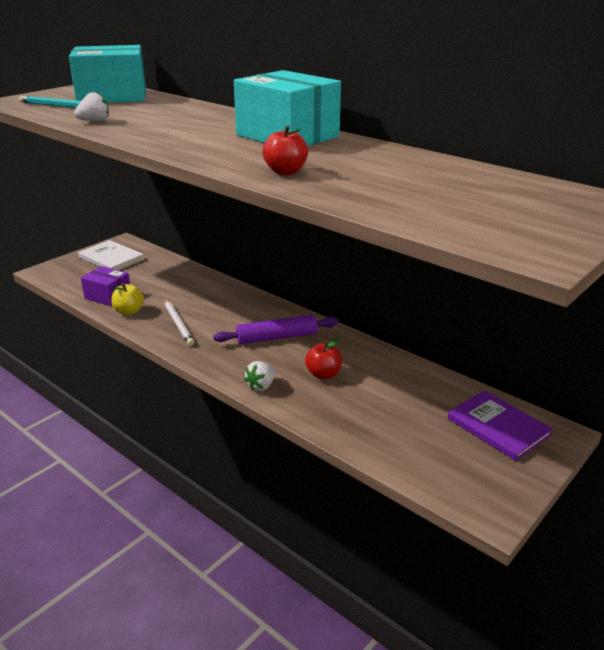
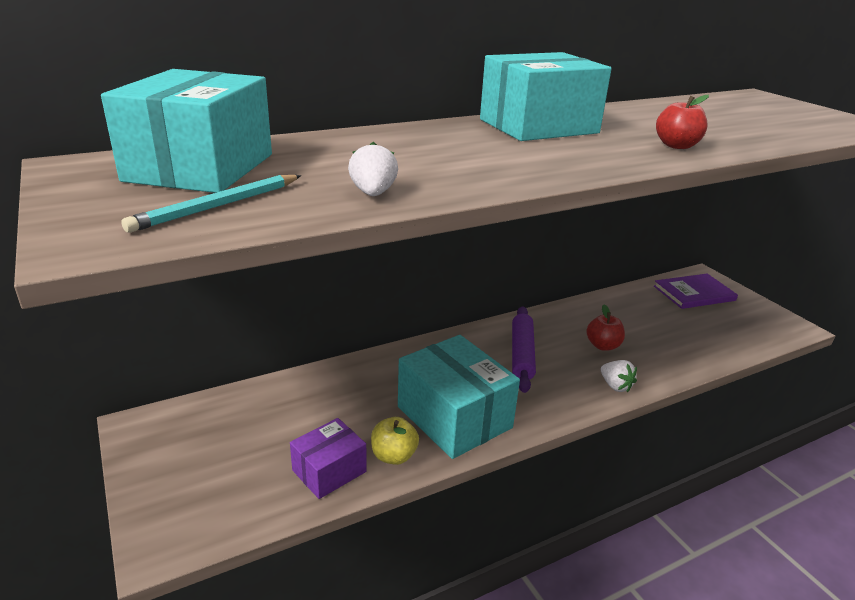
camera: 70 degrees left, 0 degrees up
white book [78,240,144,270] -> none
white pencil [164,299,194,346] -> turquoise box [398,335,520,459]

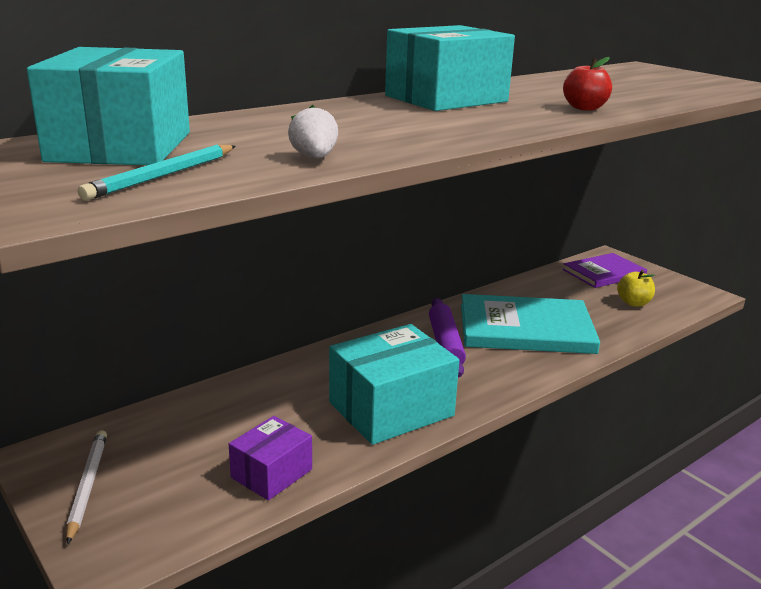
camera: 10 degrees left, 5 degrees down
yellow apple [371,417,419,465] -> yellow apple moved to [617,270,655,307]
turquoise box [398,335,520,459] -> turquoise box turned 75 degrees counterclockwise [329,324,459,445]
red apple [586,304,625,351] -> turquoise book [461,294,600,354]
white strawberry [601,360,637,393] -> none
none -> white pencil [66,430,107,545]

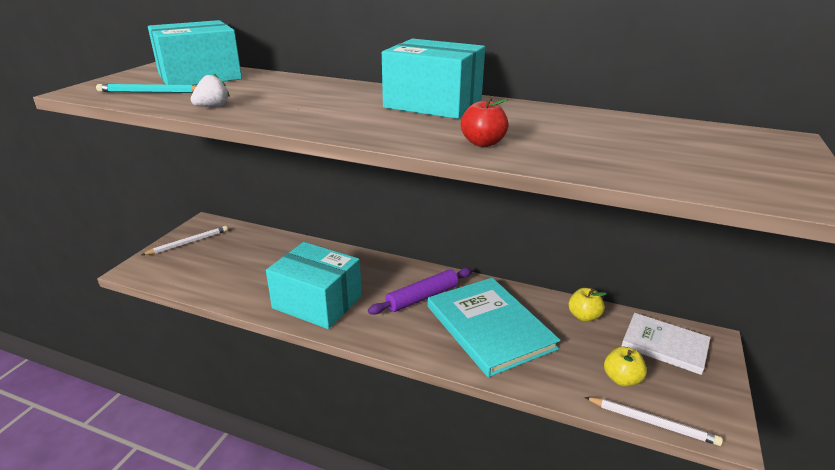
camera: 60 degrees right, 5 degrees up
purple box [229,416,312,501] -> none
purple book [563,253,647,288] -> white book [621,313,711,375]
none -> yellow apple [569,288,607,322]
none -> white pencil [584,397,723,446]

